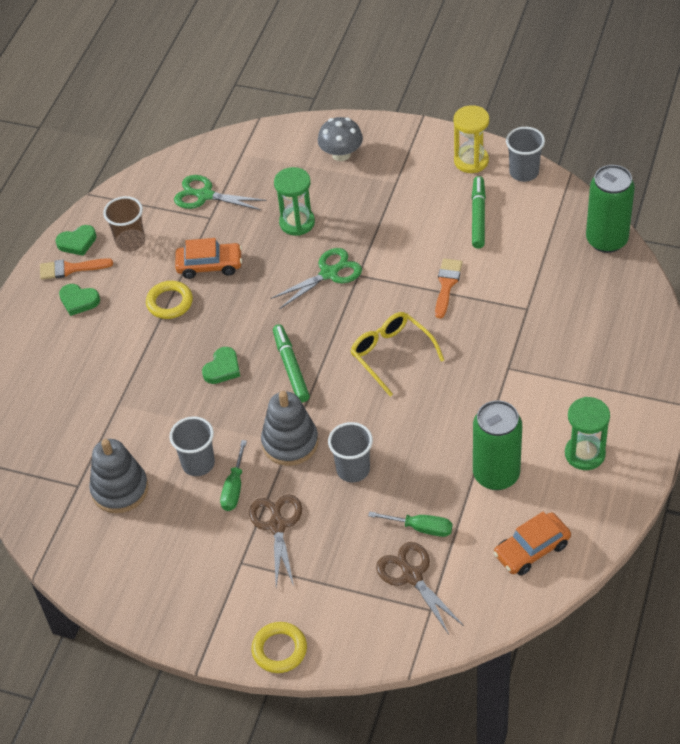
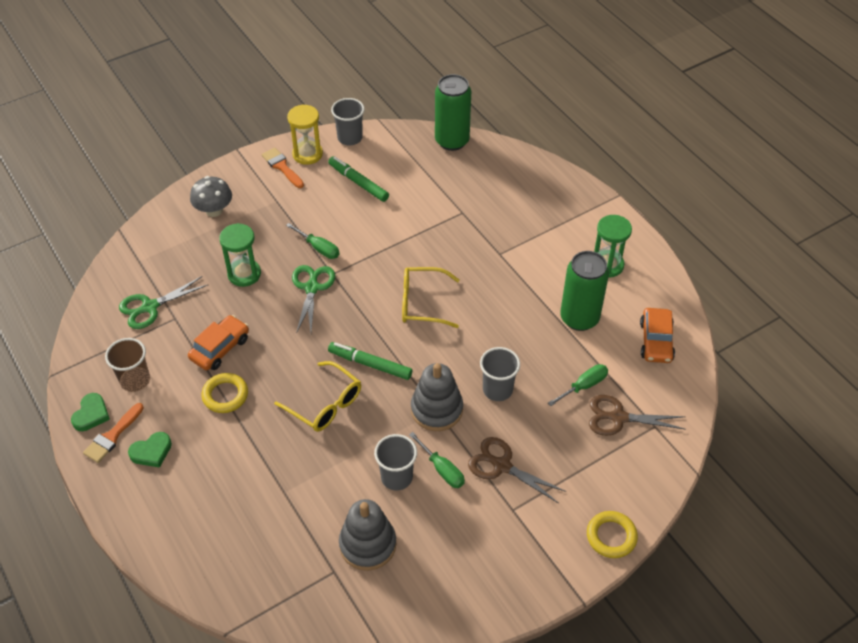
camera: 55 degrees left, 0 degrees up
green heart [202,347,240,384] -> yellow glasses [274,361,361,432]
orange brush [435,258,463,319] -> orange brush moved to [261,148,304,188]
none -> green screwdriver [286,223,340,259]

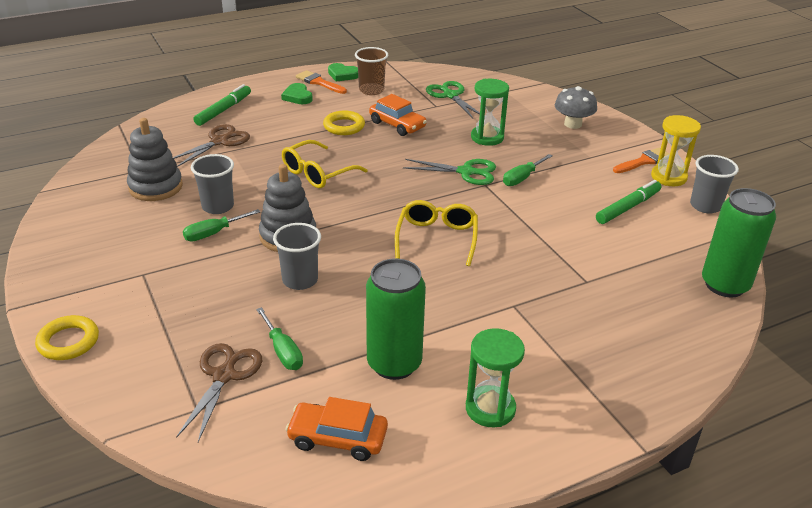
camera: 95 degrees right, 15 degrees down
green marker [328,342,412,380] -> green marker moved to [193,84,251,126]
brown scissors [468,437,566,503] -> brown scissors moved to [173,124,250,167]

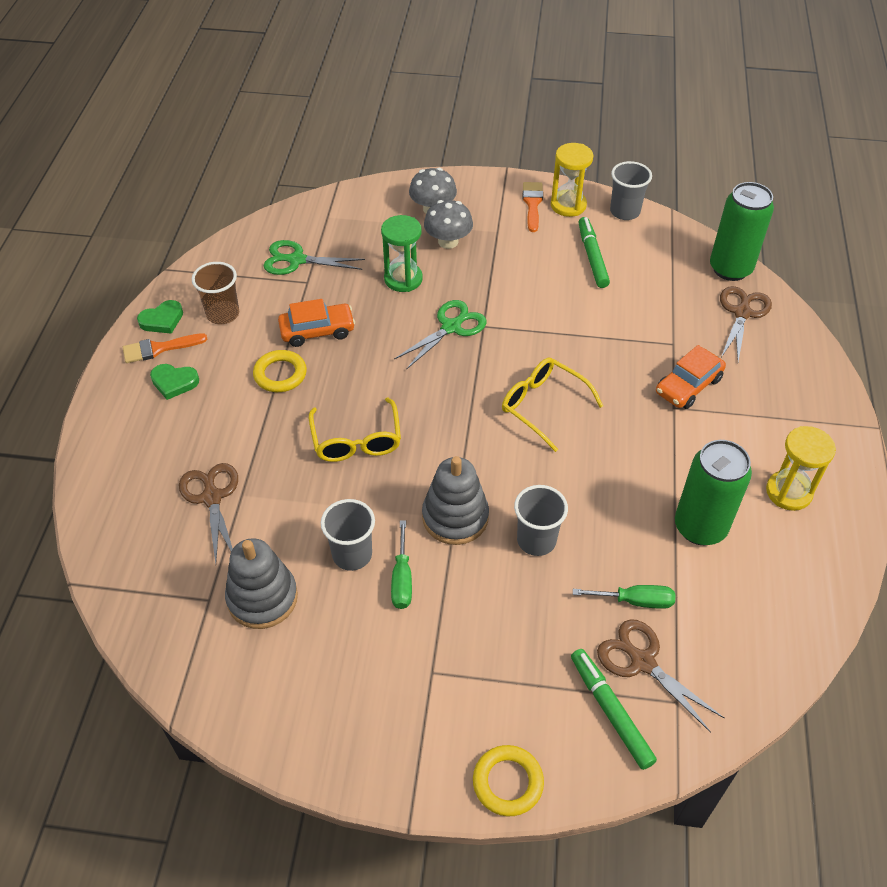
camera: 55 degrees left, 15 degrees up
green marker [193,84,251,126] -> green marker moved to [571,649,657,770]
orange car [285,397,388,461] -> orange car moved to [656,345,726,409]
green hourglass [466,328,525,427] -> yellow hourglass [766,426,836,511]
green screwdriver [503,154,552,186] -> none
none -> grey mushroom [424,200,473,249]
none -> brown scissors [720,286,772,362]

